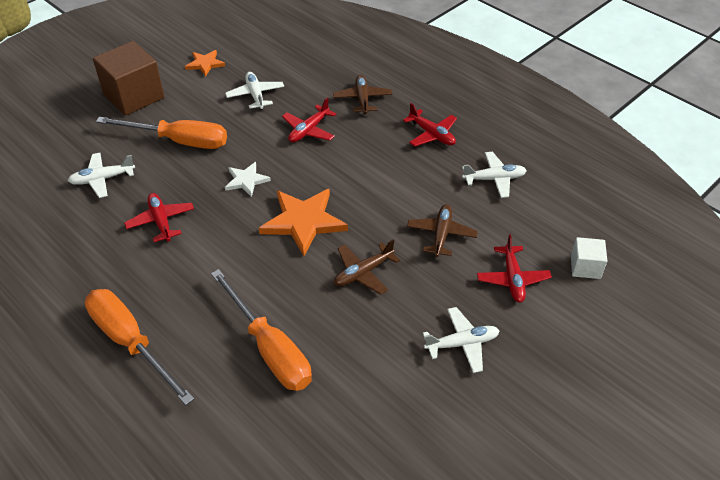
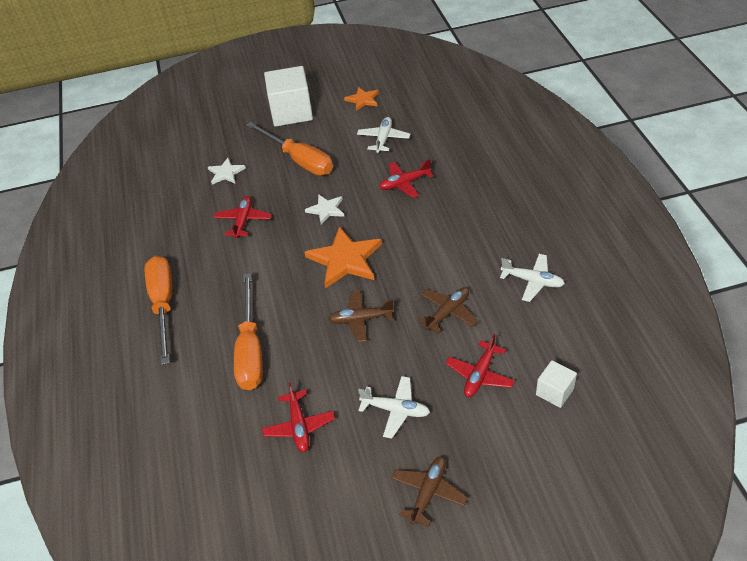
camera: 35 degrees right, 0 degrees up
white plane [68,153,135,198] -> white star [208,158,246,185]
brown cube [93,41,164,116] -> white cube [264,66,313,127]
brown plane [333,75,392,115] -> brown plane moved to [391,457,468,527]
red plane [403,103,457,147] -> red plane moved to [262,382,335,452]

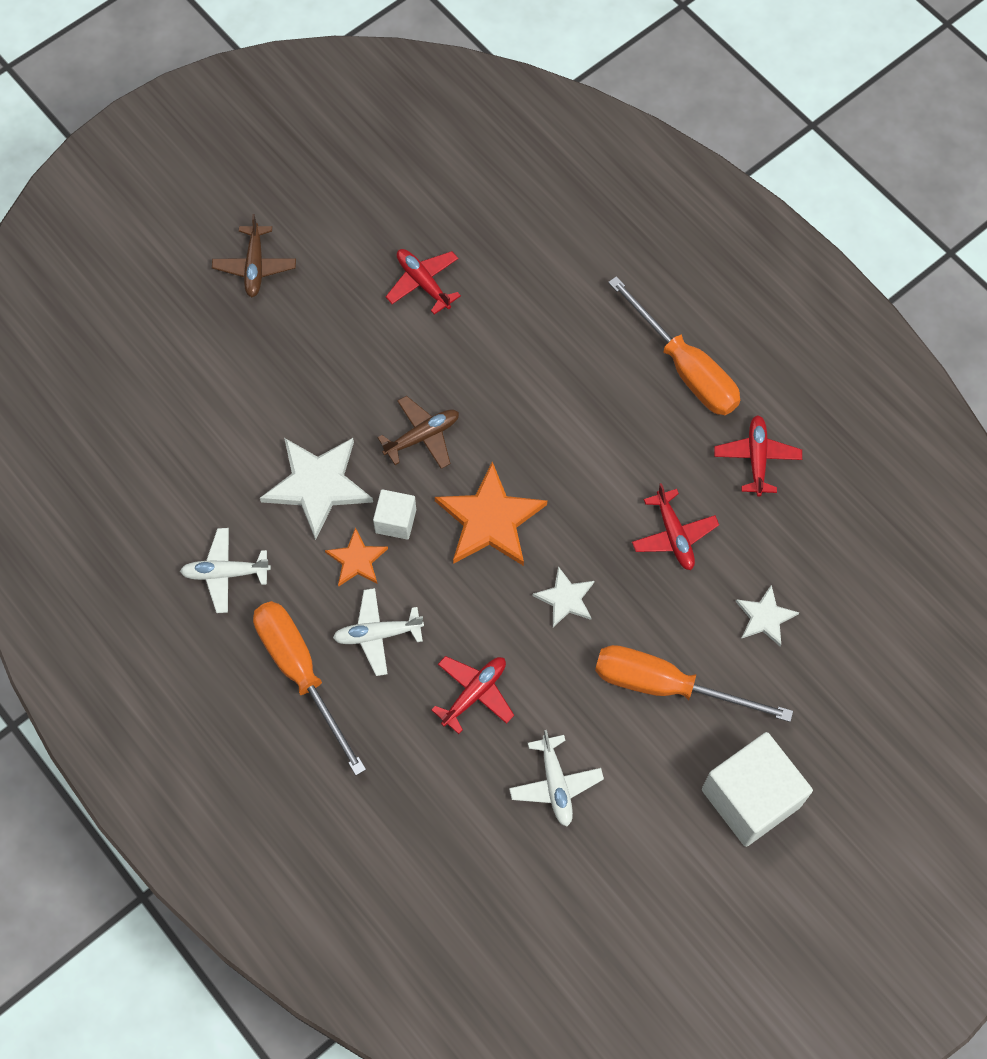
camera: 150 degrees right, 20 degrees up
orange screwdriver [234,273,263,390] -> orange screwdriver moved to [253,601,366,775]
orange star [344,87,379,111] -> orange star moved to [325,527,388,586]
white plane [358,376,430,439] -> white plane moved to [333,588,424,676]
brown plane [418,287,478,333] -> white star [260,438,373,540]
red plane [446,334,515,397] -> red plane moved to [714,415,802,496]
white cube [536,360,577,408] -> white cube moved to [373,489,416,540]

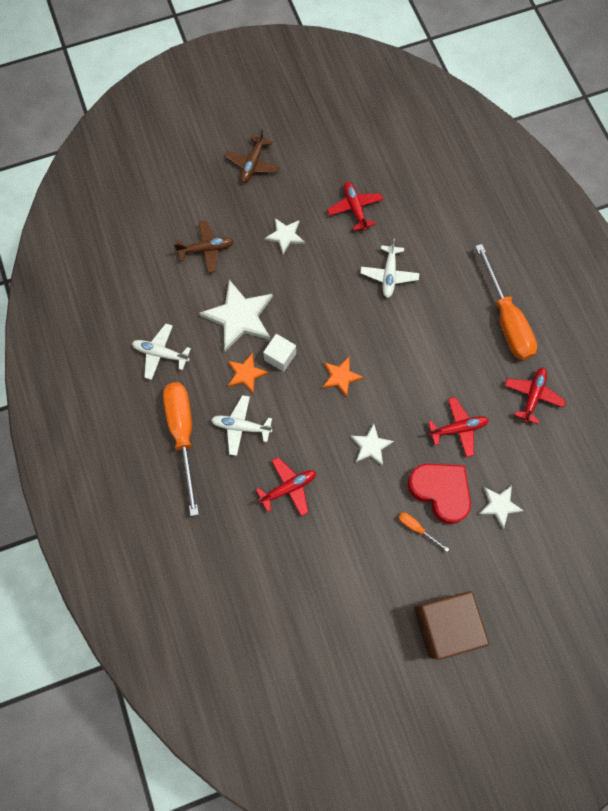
camera: 20 degrees right, 5 degrees up
brown plane [377,396,459,469] -> brown plane moved to [174,220,234,273]
orange star [435,462,547,566] -> orange star [322,357,364,397], size x0.55
white plane [509,730,604,826] -> white plane moved to [360,238,419,298]
orange screwdriver [595,645,793,722] -> orange screwdriver [398,512,449,552], size x0.42
red plane [632,483,719,570] -> red plane turned 105 degrees counterclockwise [428,397,489,457]
white cube [702,732,813,847] -> brown cube [414,591,489,660]
none -> white star [264,218,305,254]
none -> red heart [407,464,471,524]

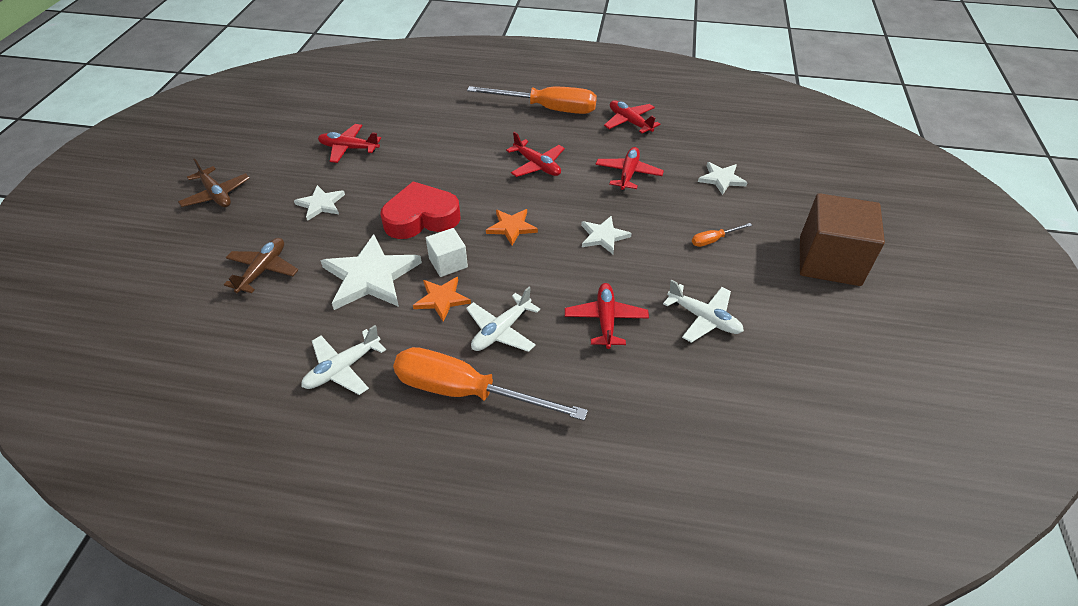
camera: 60 degrees left, 25 degrees down
white plane [360,238,419,298] -> white plane moved to [663,280,744,343]
red heart [407,464,471,524] -> red heart moved to [380,181,461,239]
none -> red plane [506,132,565,177]

